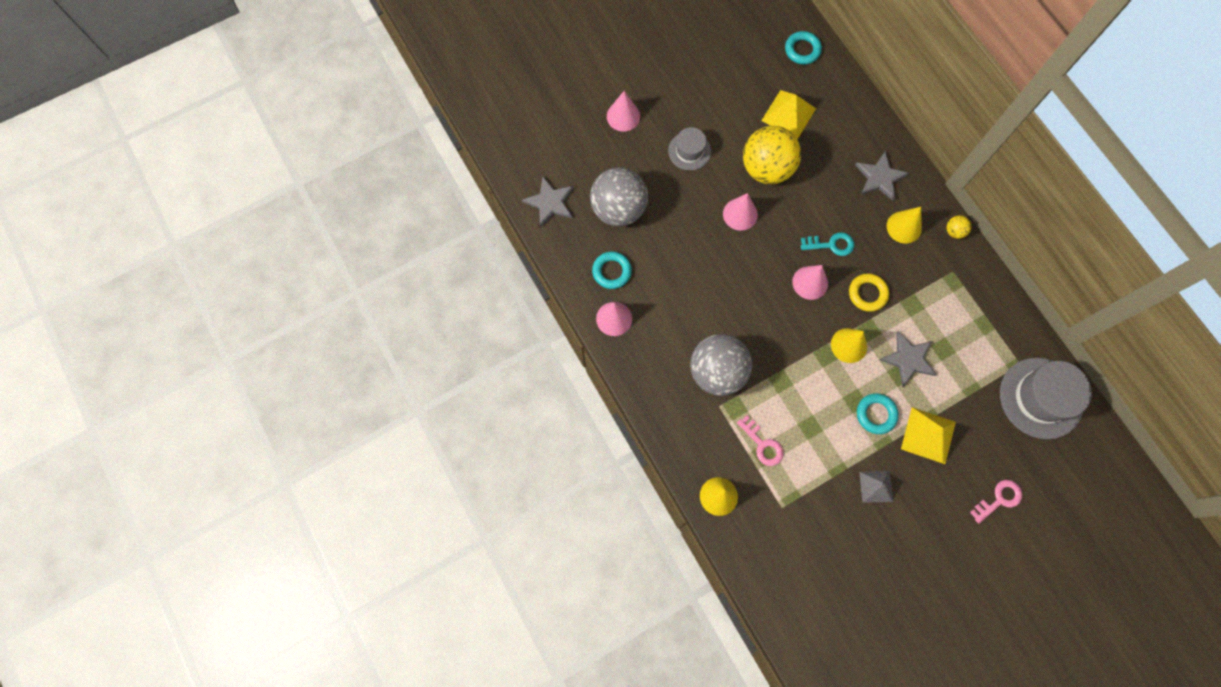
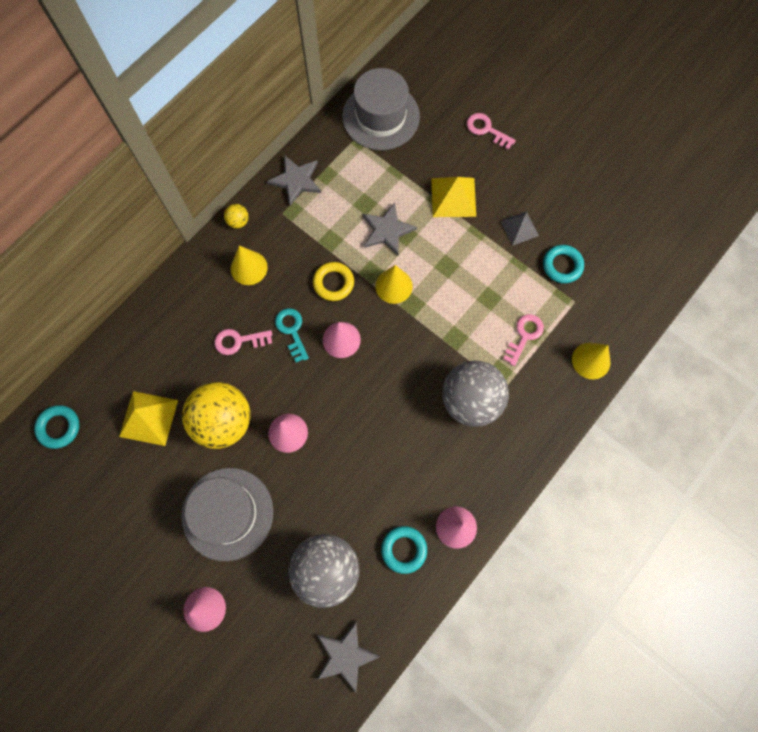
camera: 110 degrees left, 0 degrees up
grey hat [668,127,711,171] -> grey hat [181,468,273,561], size x1.78
grey star [855,151,909,201] -> grey star moved to [267,155,321,206]
turquoise ring [857,393,899,434] -> turquoise ring moved to [543,245,584,283]
none -> pink key [214,329,272,355]

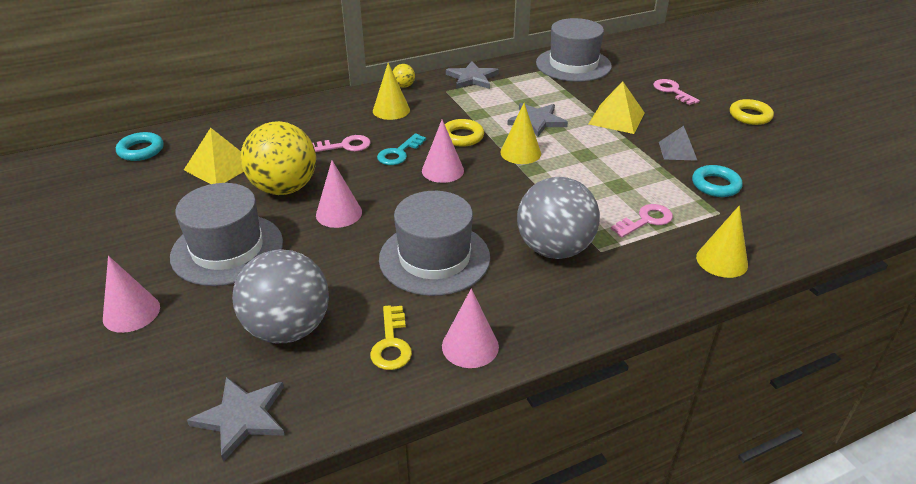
camera: 25 degrees right, 35 degrees down
pink key [214,329,272,355] -> pink key turned 150 degrees clockwise [313,135,371,152]
turquoise key [275,308,309,362] -> turquoise key turned 150 degrees counterclockwise [377,133,426,165]
turquoise ring [381,526,427,574] -> yellow key [370,305,412,370]
none -> grey hat [379,191,490,296]
none -> yellow ring [730,99,774,125]

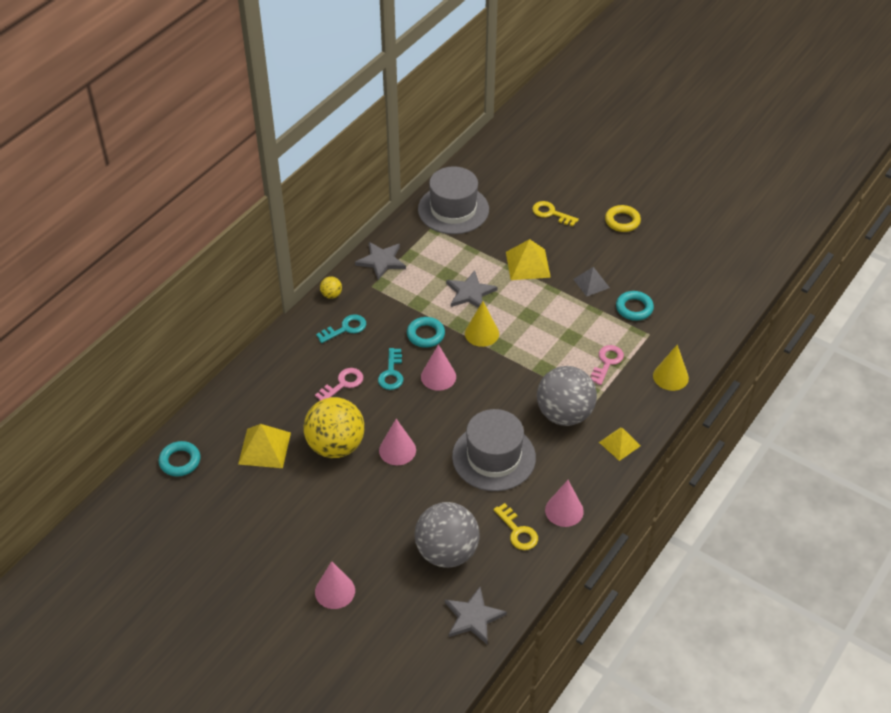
camera: 30 degrees left, 10 degrees up
grey hat [170,183,283,286] -> none
yellow cone [373,63,410,120] -> turquoise key [316,314,366,343]
yellow ring [445,119,484,147] -> turquoise ring [407,317,445,348]
pink key [653,79,700,105] -> yellow key [532,201,579,226]
none -> yellow pyramid [599,428,641,461]

